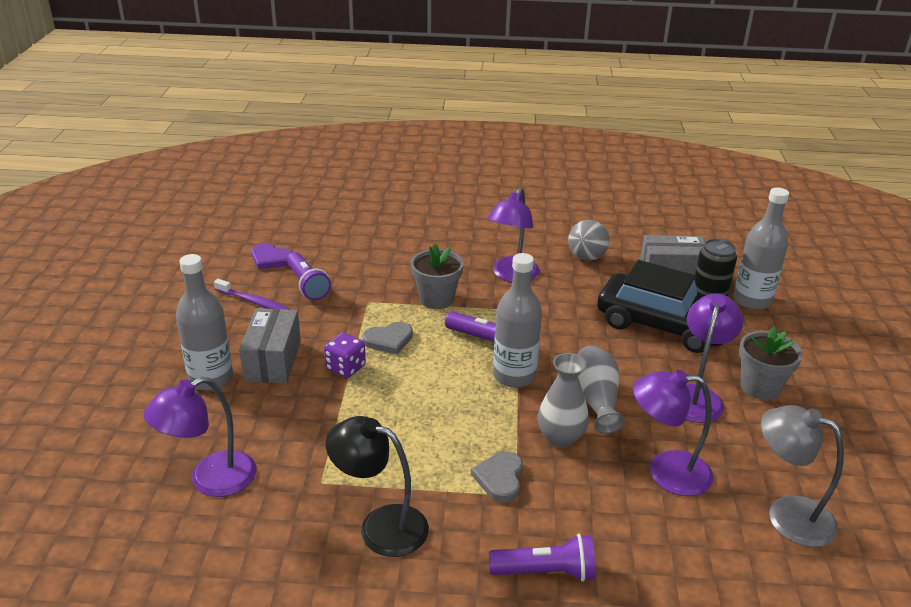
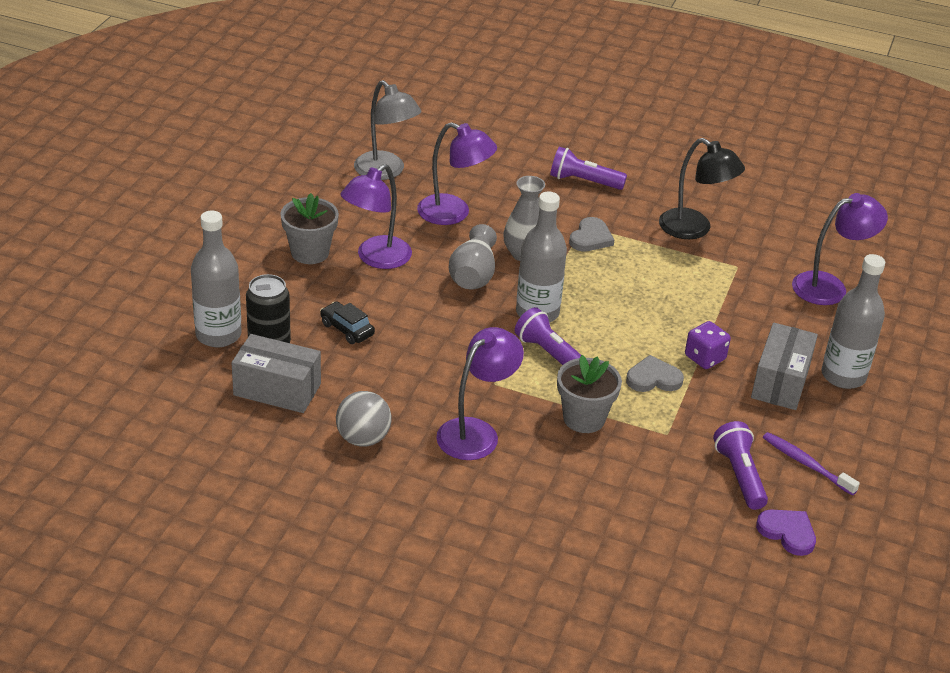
camera: 165 degrees left, 5 degrees up
black car [597,260,722,353] -> black car [320,302,375,344], size x0.41

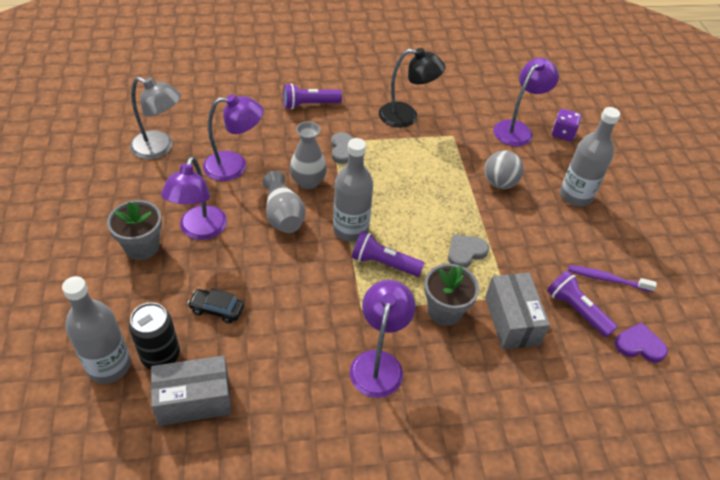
camera: 30 degrees left, 10 degrees up
grey ball [336,391,391,447] -> grey ball moved to [484,150,524,189]
purple dice [685,321,731,369] -> purple dice moved to [552,109,581,141]
grey box [751,323,818,410] -> grey box moved to [485,273,550,350]

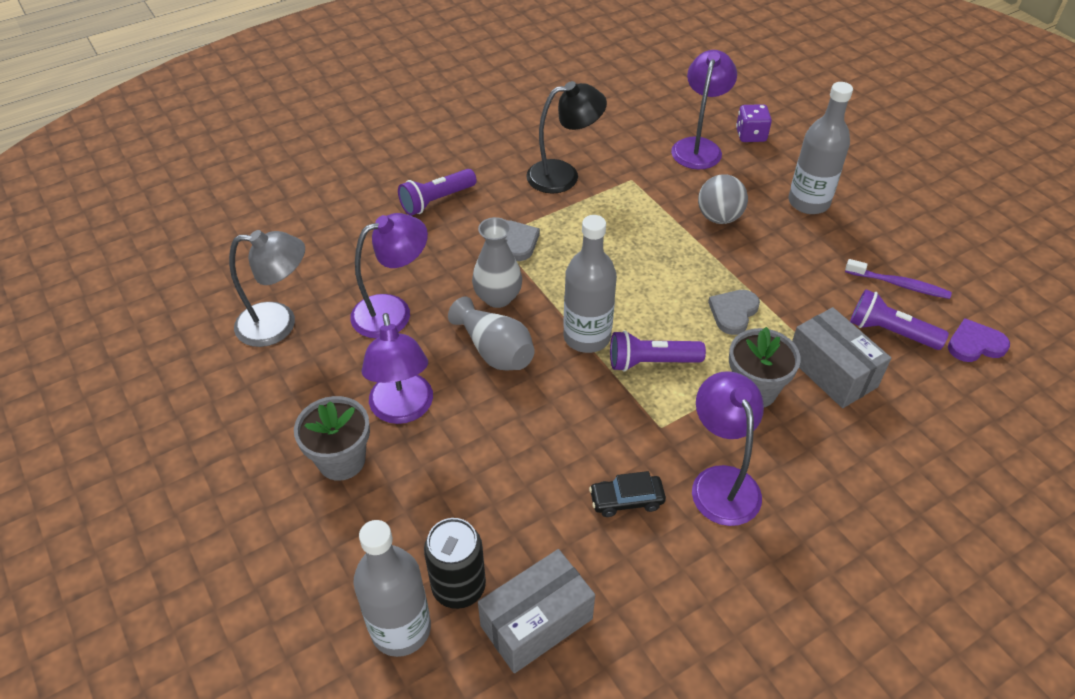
camera: 20 degrees left, 0 degrees up
black car [187,288,244,323] -> black car moved to [589,471,666,517]
purple toothbrush [568,265,657,292] -> purple toothbrush turned 150 degrees counterclockwise [845,259,952,299]

